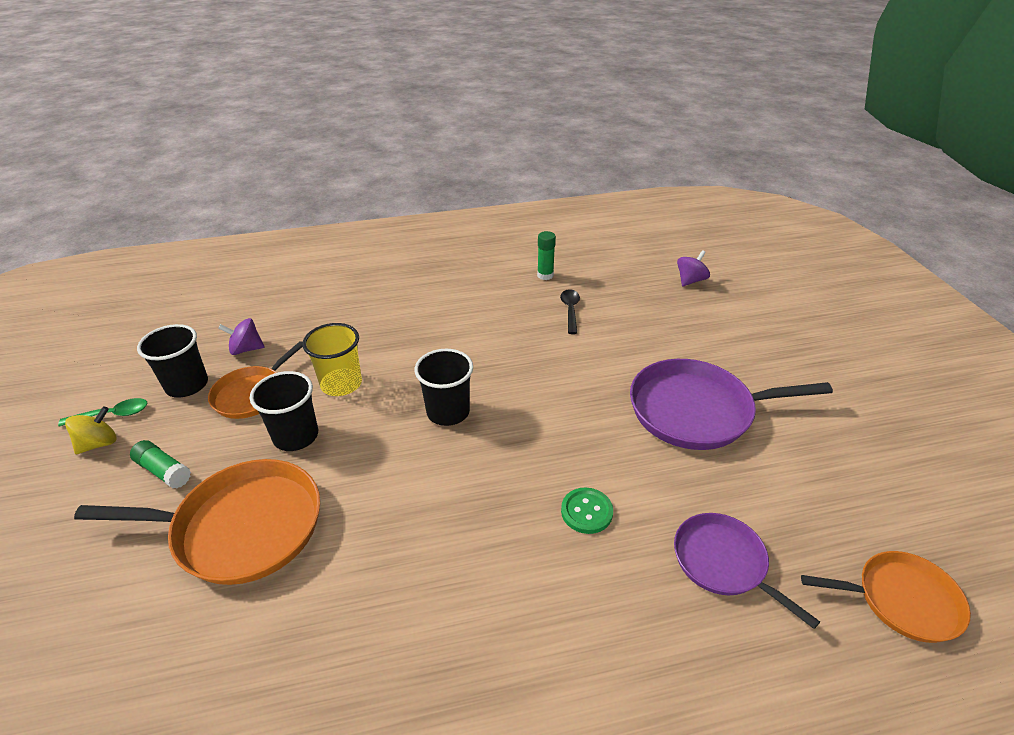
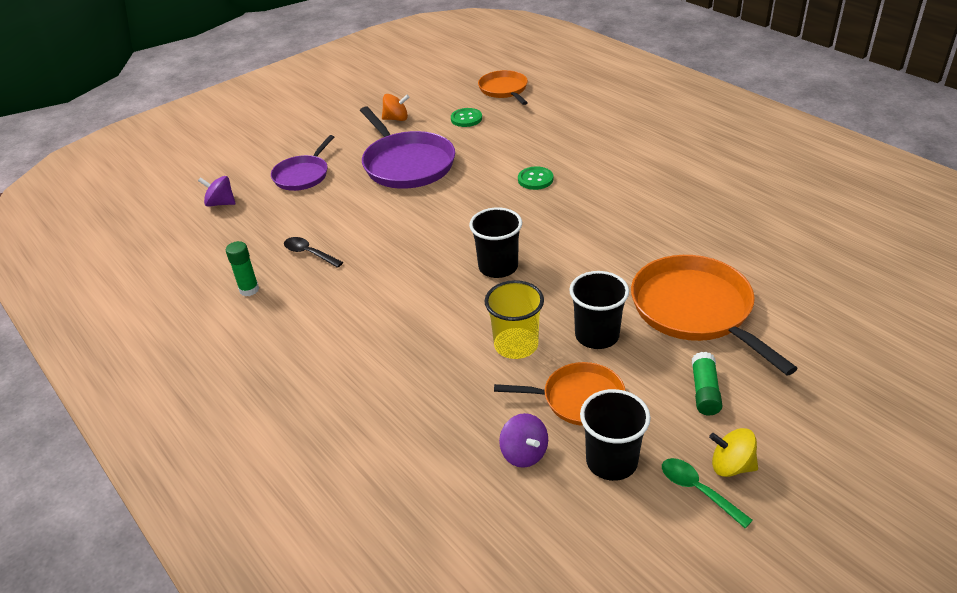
camera: 115 degrees left, 0 degrees up
black spoon [560,289,580,334] -> black spoon turned 60 degrees clockwise [284,237,343,268]
purple pan [674,513,820,629] -> purple pan moved to [271,135,334,191]
none -> orange spinning top [382,94,409,121]
none -> green button [451,108,482,127]

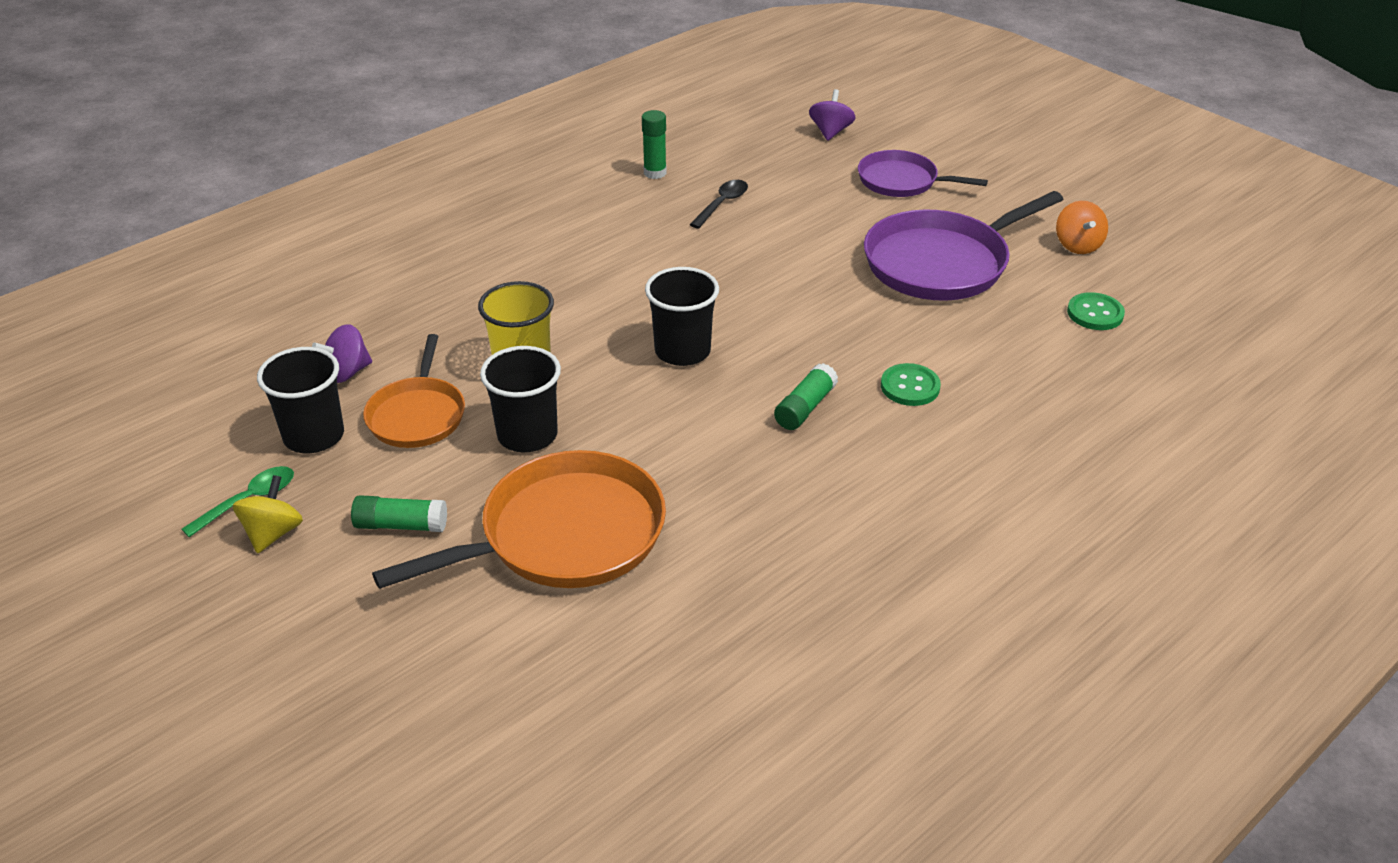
camera: 85 degrees right, 0 degrees up
orange pan [478,70,528,105] -> none
none -> green glue stick [774,363,838,430]

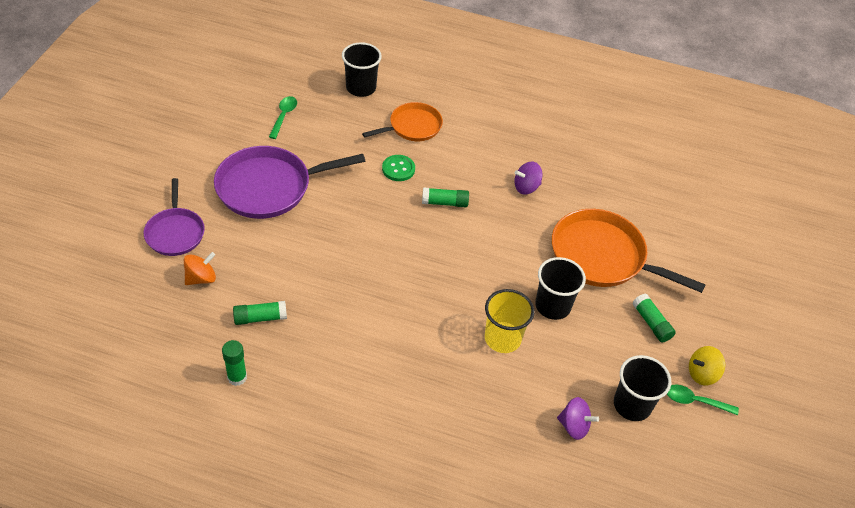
camera: 125 degrees left, 10 degrees up
orange pan [363,334,465,448] -> orange pan moved to [362,102,443,141]
black cup [645,267,719,366] -> black cup moved to [342,42,382,97]
black spoon [689,180,748,229] -> green glue stick [233,301,287,325]
purple spinning top [809,89,856,141] -> purple spinning top moved to [514,162,543,195]
purple pan [864,191,1063,301] -> purple pan turned 135 degrees clockwise [214,146,365,219]
orange spinning top [1056,201,1108,254] -> orange spinning top moved to [184,252,216,285]
green button [1067,292,1125,330] -> green spoon [269,96,297,139]

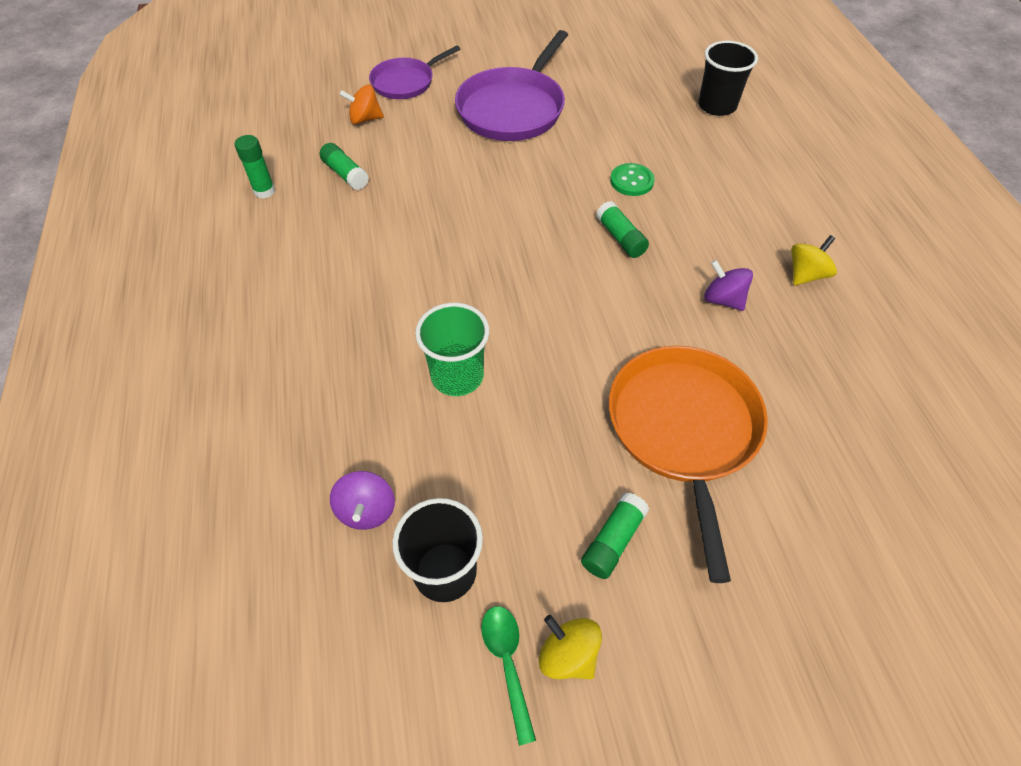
camera: 65 degrees right, 5 degrees up
orange spinning top [184,252,216,285] -> orange spinning top turned 150 degrees clockwise [339,84,384,125]
purple pan [214,146,365,219] -> purple pan turned 105 degrees counterclockwise [455,30,568,141]
green spoon [269,96,297,139] -> none
orange pan [362,102,443,141] -> none
yellow cup [485,289,534,353] -> green cup [415,303,489,396]
black cup [535,257,586,320] -> none
none -> yellow spinning top [791,235,837,285]

